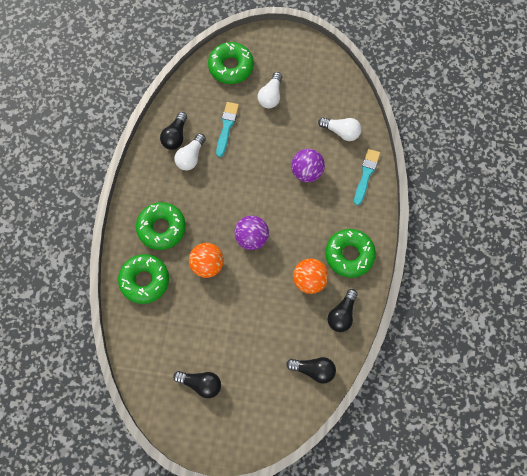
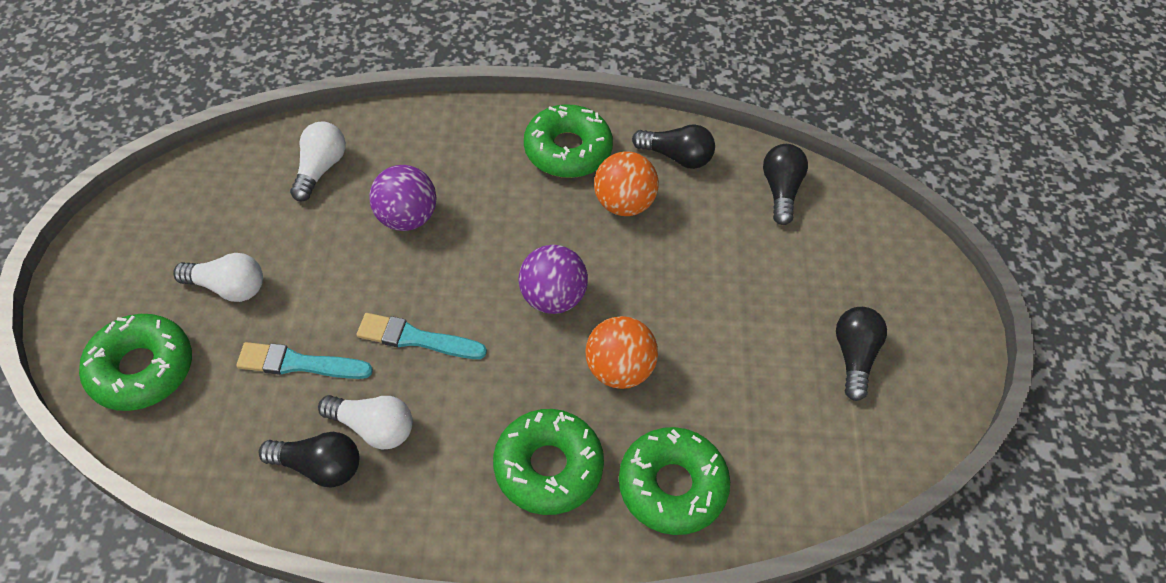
camera: 100 degrees left, 15 degrees down
turquoise brush [354,149,380,205] -> turquoise brush moved to [357,313,487,359]

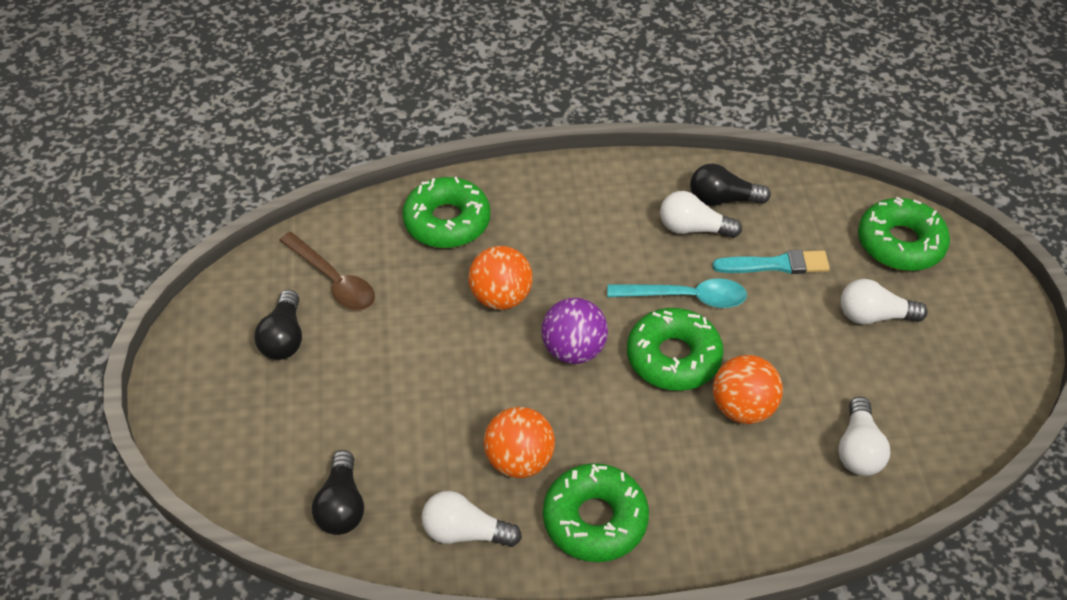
camera: 175 degrees right, 5 degrees down
turquoise brush [357,313,487,359] -> turquoise spoon [607,278,747,308]
purple ball [369,165,437,231] -> orange ball [713,355,783,424]
green donut [493,409,604,515] -> green donut moved to [627,308,724,391]
black light bulb [632,124,715,169] -> white light bulb [422,491,522,547]
none -> brown spoon [279,232,375,310]

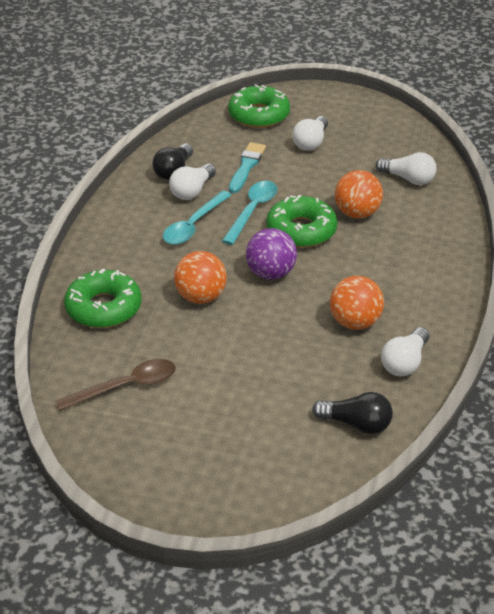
camera: 70 degrees left, 10 degrees down
black light bulb [254,290,302,360] -> none
green donut [543,463,649,562] -> none
none -> turquoise spoon [163,191,231,245]

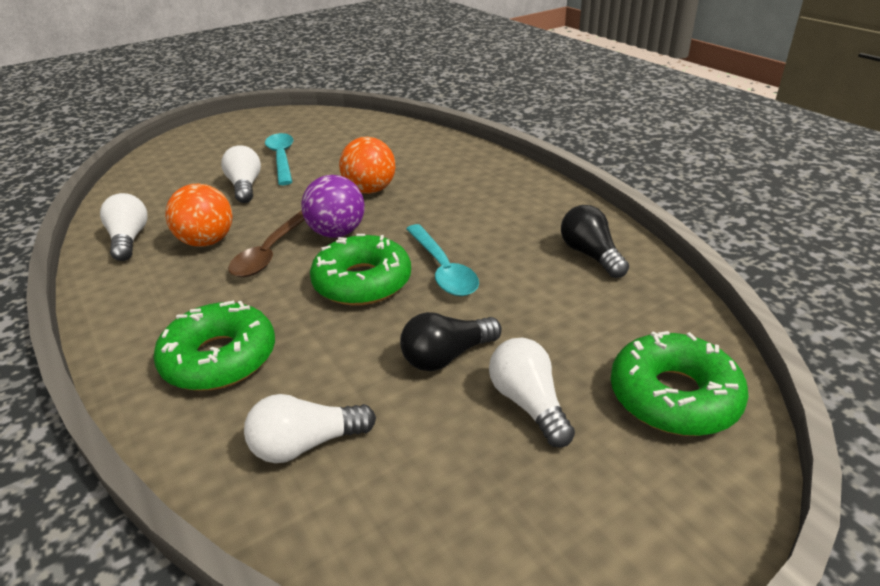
camera: 135 degrees right, 5 degrees down
brown spoon [55,359,176,411] -> brown spoon moved to [228,210,305,277]
green donut [64,269,142,328] -> green donut moved to [153,300,275,391]
turquoise spoon [163,191,231,245] -> turquoise spoon moved to [265,133,293,185]
white light bulb [169,164,216,200] -> white light bulb moved to [221,145,261,203]
turquoise brush [229,142,266,193] -> none
black light bulb [312,392,393,434] -> black light bulb moved to [400,312,502,371]
orange ball [335,170,383,218] -> none

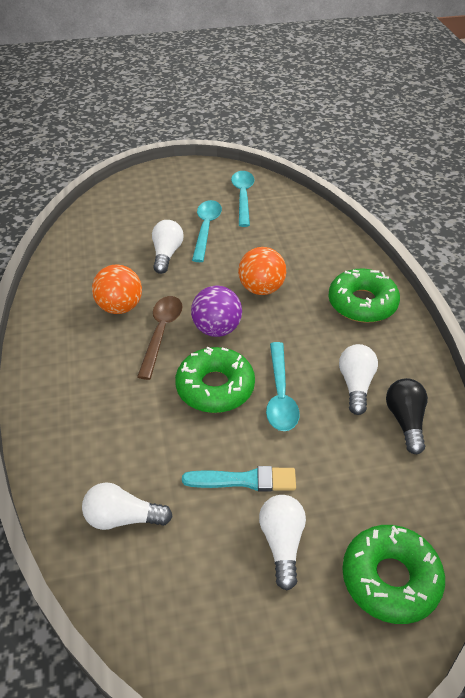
camera: 20 degrees right, 10 degrees up
white light bulb [100,193,148,261] -> white light bulb moved to [339,344,378,415]
green donut [153,300,275,391] -> green donut moved to [328,268,400,323]
brown spoon [228,210,305,277] -> brown spoon turned 150 degrees clockwise [137,296,182,380]
black light bulb [400,312,502,371] -> turquoise brush [182,466,296,492]
none -> turquoise spoon [231,171,254,227]

